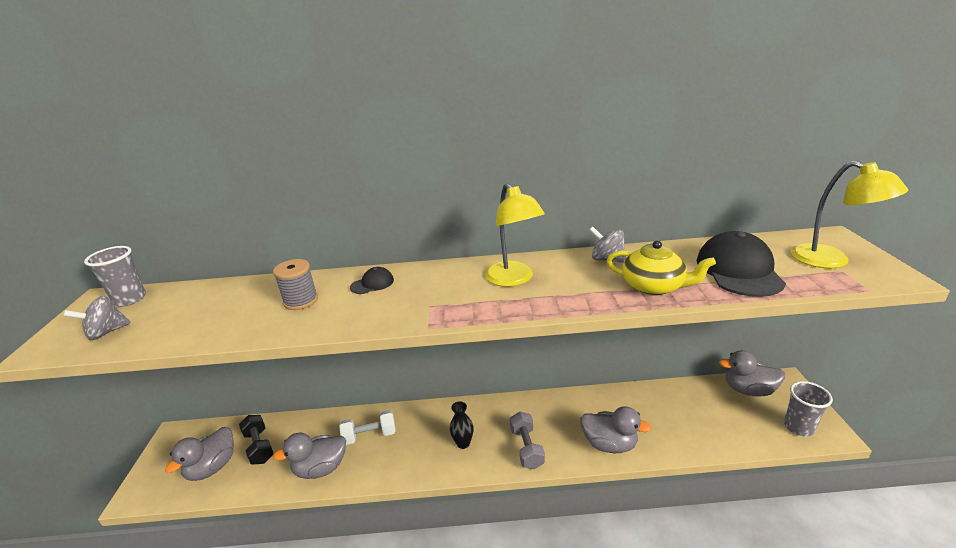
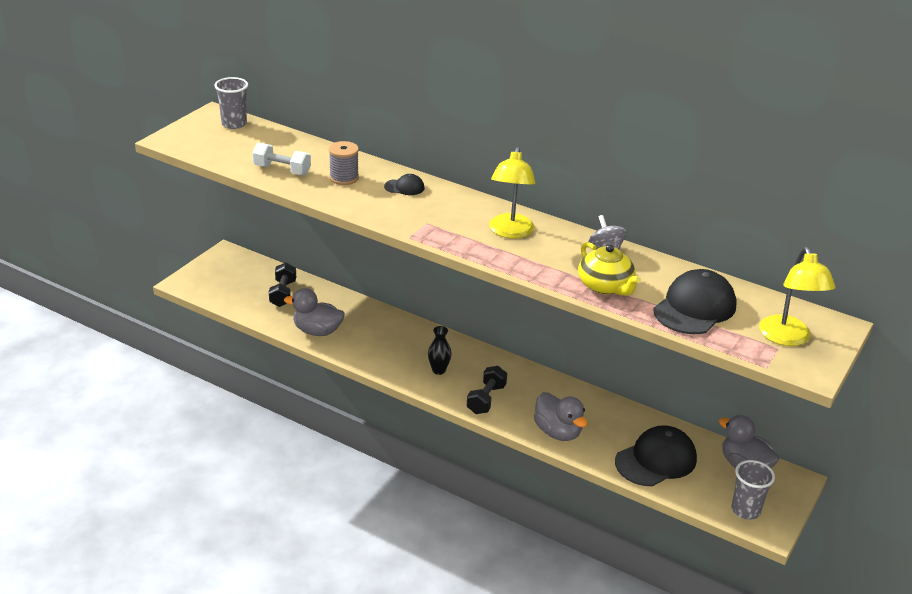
camera: 30 degrees right, 5 degrees up
grey spinning top [63,296,131,340] -> none
grey duck [165,427,234,481] -> none
white dumbbell [339,410,396,445] -> white dumbbell moved to [252,143,311,176]
grey dumbbell [510,412,545,469] -> black dumbbell [467,366,507,414]
none -> black cap [615,425,697,486]

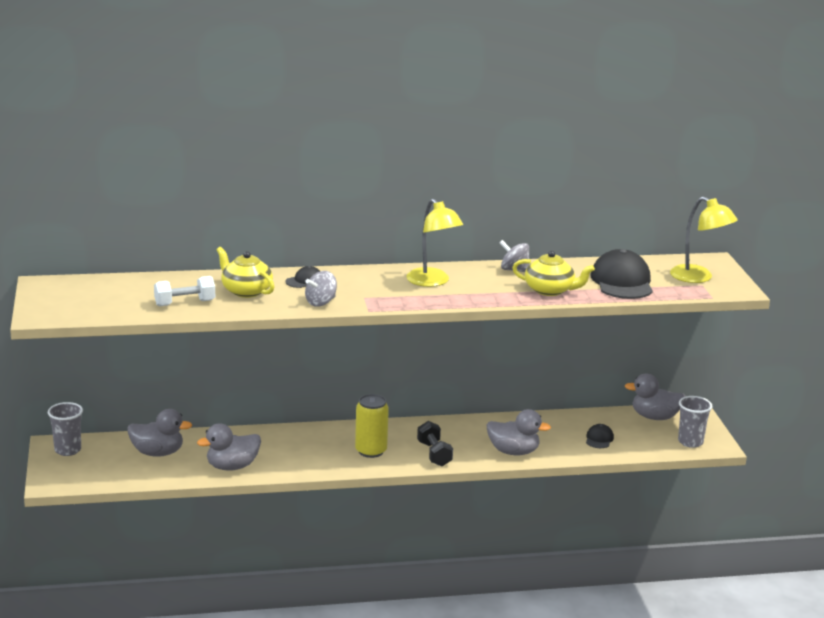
camera: 40 degrees left, 10 degrees down
grey cup [214,77,248,129] -> grey cup moved to [48,402,83,456]
black dumbbell [269,262,296,307] -> grey duck [127,409,192,457]
grey spool [329,141,359,185] -> yellow teapot [217,247,275,298]
black vase [428,326,452,375] -> yellow can [355,394,389,458]
black cap [615,425,697,486] -> black cap [586,424,614,448], size x0.48
none -> grey spinning top [305,271,337,306]

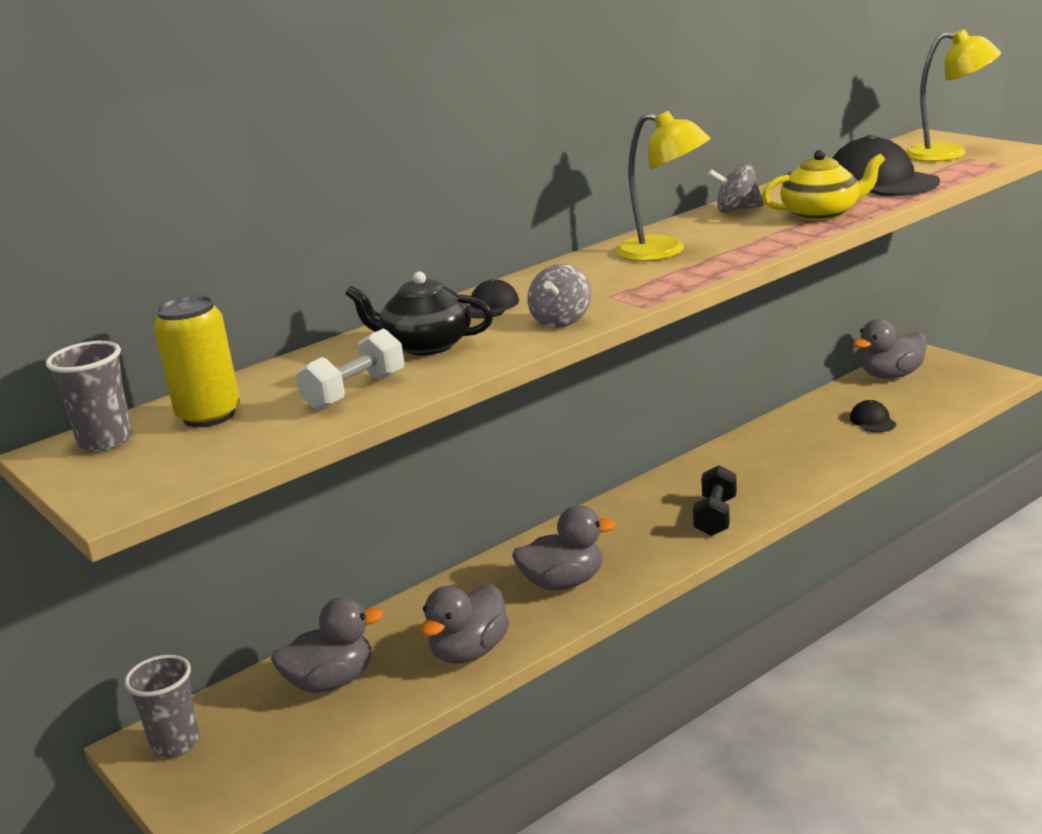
camera: 25 degrees left, 0 degrees up
yellow teapot [217,247,275,298] -> black teapot [346,271,493,355]
yellow can [355,394,389,458] -> yellow can moved to [154,295,240,427]
black dumbbell [417,421,453,466] -> black dumbbell turned 60 degrees clockwise [693,465,737,536]
grey duck [487,409,551,455] -> grey duck moved to [512,505,616,591]
grey cup [678,396,712,448] -> grey cup moved to [46,341,132,452]

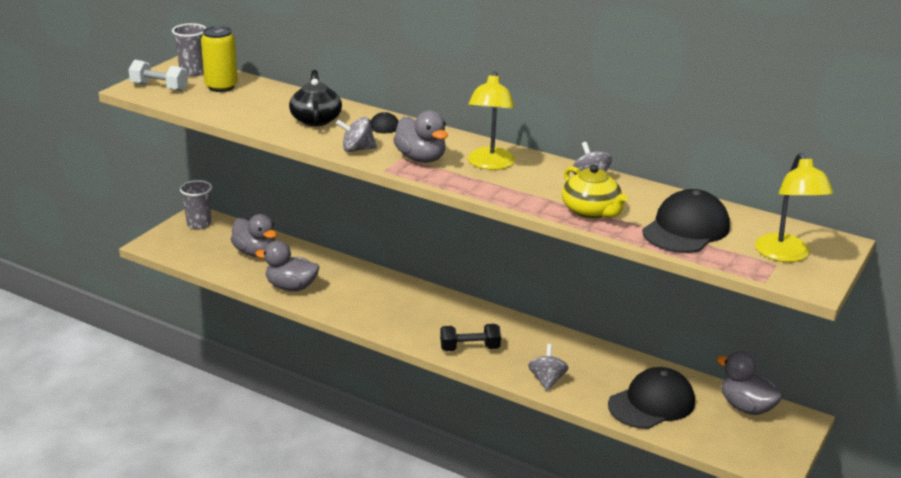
camera: 65 degrees right, 5 degrees up
white dumbbell [296,329,404,411] -> white dumbbell moved to [129,60,188,91]
grey duck [512,505,616,591] -> grey duck moved to [393,110,448,163]
black cap [850,400,896,432] -> black cap [608,367,695,429], size x2.10
none -> grey spinning top [528,344,568,391]

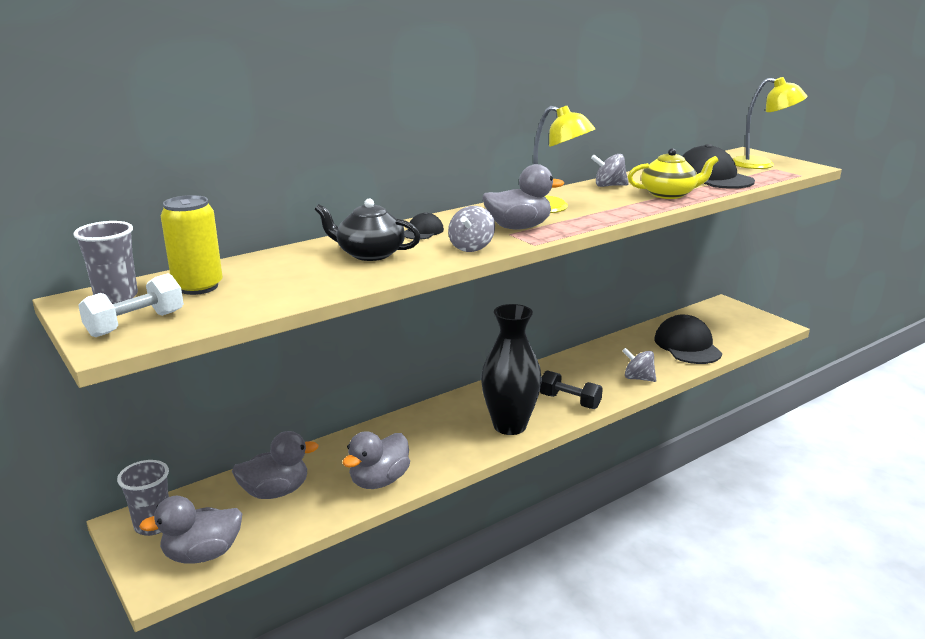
camera: 65 degrees left, 5 degrees down
black dumbbell [440,324,501,351] -> black dumbbell turned 75 degrees counterclockwise [540,370,603,409]
grey duck [717,352,783,415] -> grey duck moved to [139,496,243,564]
none -> black vase [481,304,542,435]

